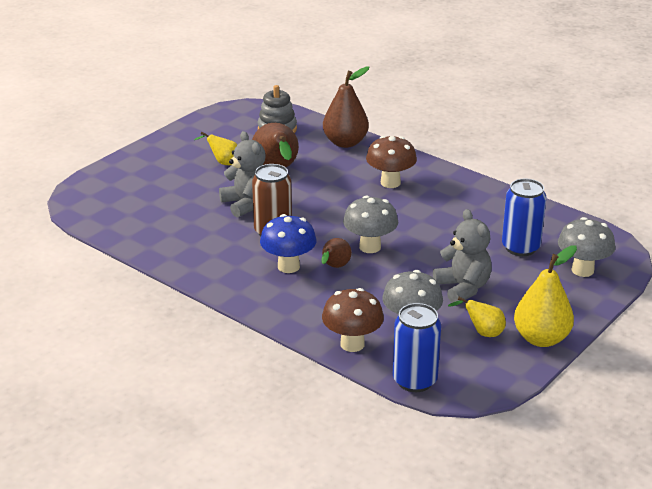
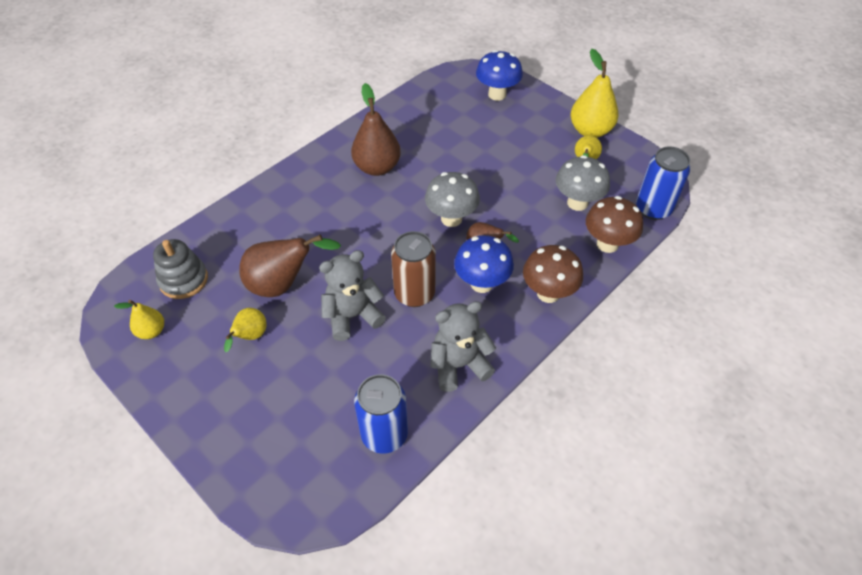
camera: 85 degrees left, 20 degrees up
brown pear [323,67,369,148] -> brown pear moved to [351,83,401,176]
brown mushroom [366,136,417,188] -> brown mushroom moved to [523,245,583,303]
grey teddy bear [433,209,492,303] -> grey teddy bear moved to [430,301,496,392]
blue can [502,179,546,256] -> blue can moved to [354,374,408,454]
grey mushroom [558,217,615,277] -> blue mushroom [476,50,523,101]
none -> yellow pear [114,300,164,339]

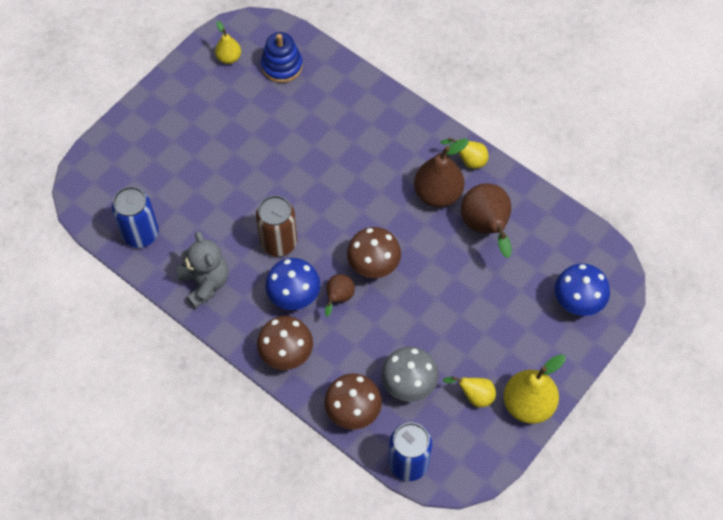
camera: 85 degrees right, 10 degrees up
grey stacking toy [153,239,208,299] -> blue stacking toy [261,32,303,83]
yellow pear [224,308,267,352] -> yellow pear moved to [440,137,488,169]
brown pear [239,234,341,297] -> brown pear moved to [461,184,512,258]
grey teddy bear [319,250,386,341] -> none
grey mushroom [425,172,480,227] -> brown mushroom [347,227,401,278]

